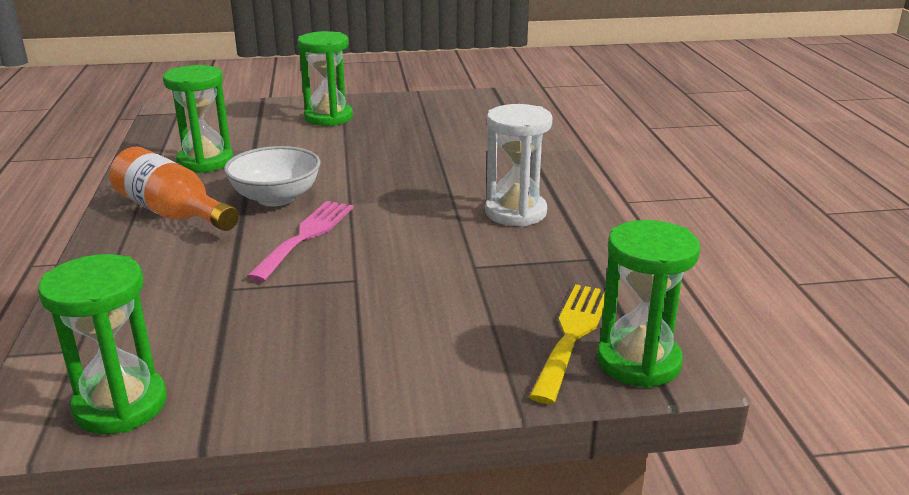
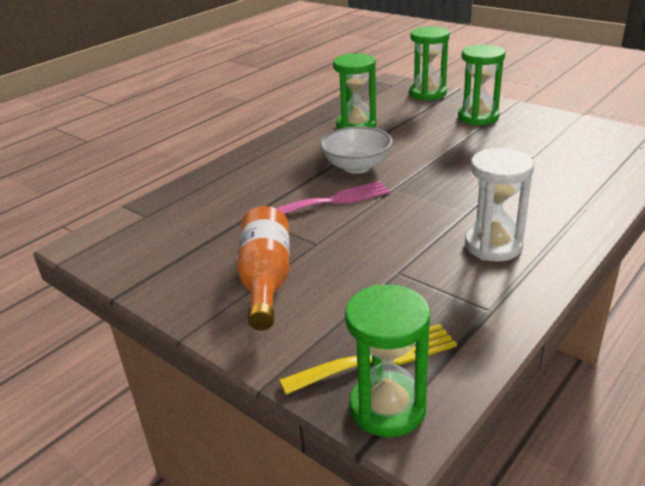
camera: 50 degrees right, 5 degrees up
green hourglass [38,254,167,434] -> green hourglass moved to [409,27,450,101]
orange bottle [110,147,239,231] -> orange bottle moved to [237,206,290,331]

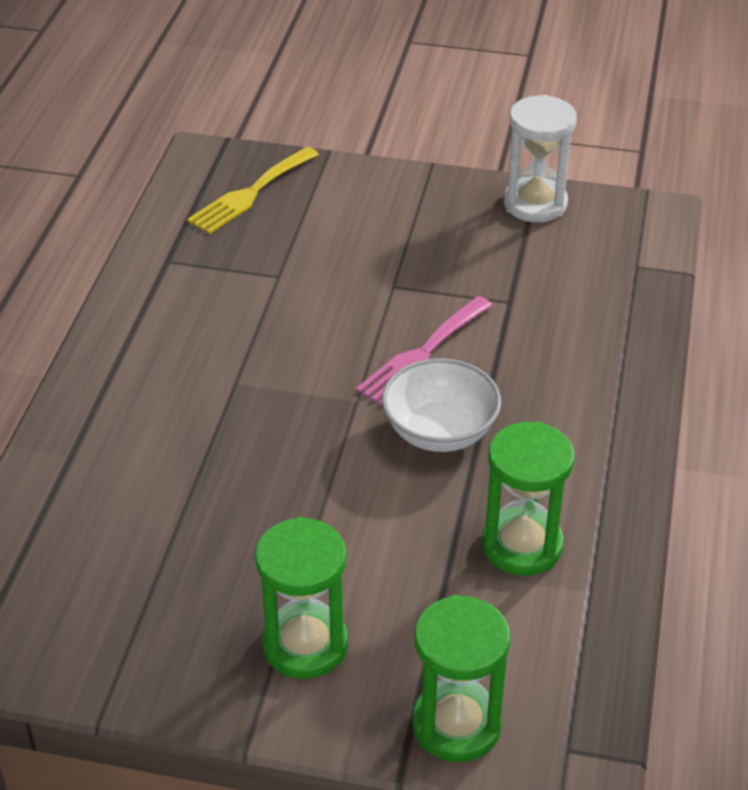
camera: 150 degrees right, 10 degrees up
orange bottle [237,206,290,331] -> none
green hourglass [345,284,430,437] -> none
white hourglass [465,148,534,262] -> white hourglass moved to [504,95,577,222]

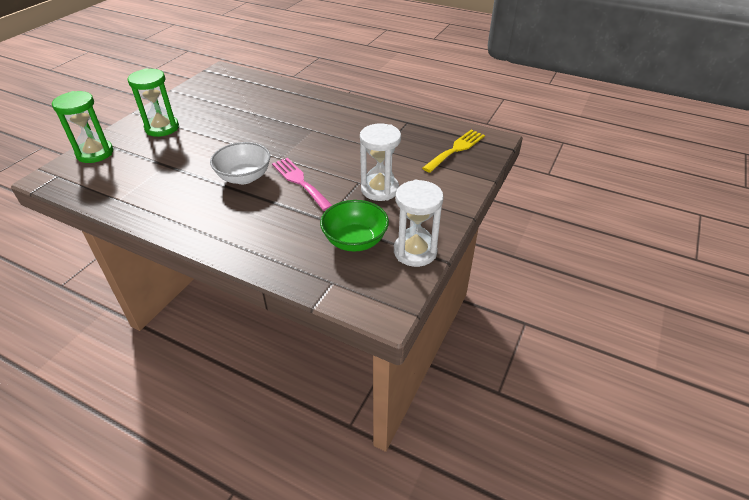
camera: 105 degrees right, 0 degrees up
yellow fork [187,147,319,234] -> yellow fork turned 75 degrees clockwise [422,130,485,173]
green hourglass [482,422,575,576] -> none
none -> green bowl [320,200,389,252]
none -> white hourglass [360,123,401,201]

